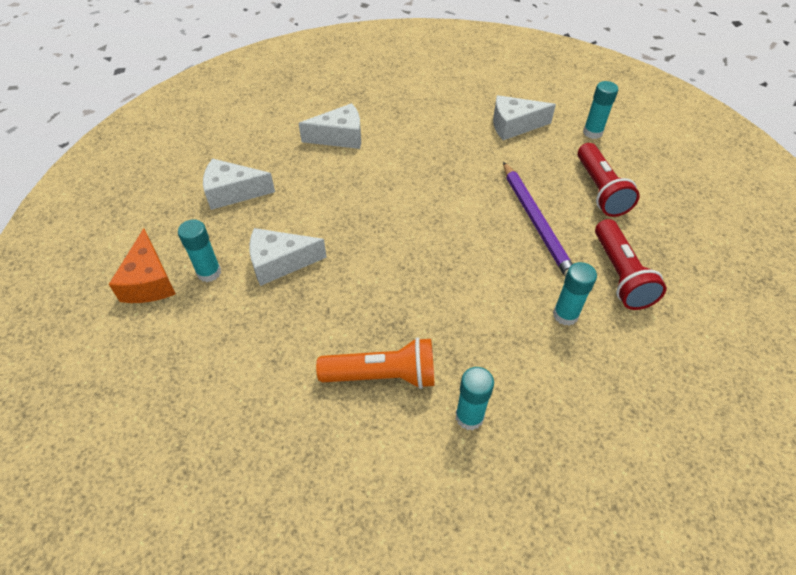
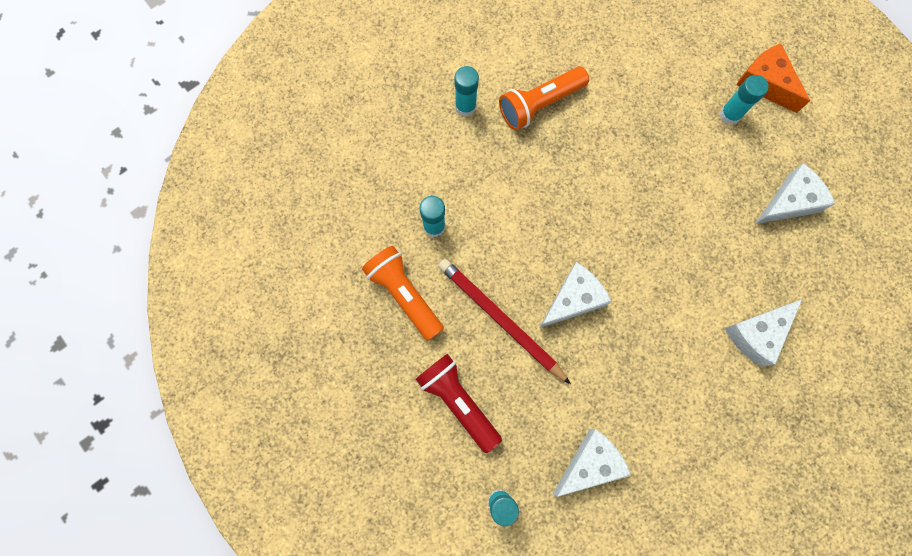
camera: 150 degrees right, 25 degrees up
white cheese [249,228,327,286] -> white cheese moved to [539,262,611,328]
purple pencil [503,162,573,277] -> red pencil [438,259,571,384]
red flashlight [595,219,666,310] -> orange flashlight [362,246,444,341]

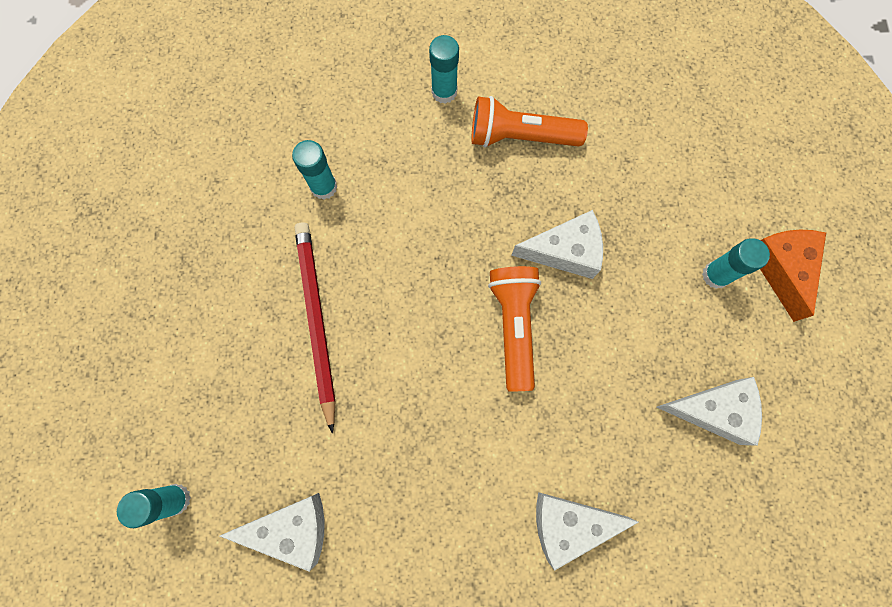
camera: 35 degrees right, 0 degrees up
orange flashlight [362,246,444,341] -> orange flashlight moved to [488,266,541,391]
red flashlight [415,354,502,453] -> none
white cheese [539,262,611,328] -> white cheese moved to [511,210,603,279]

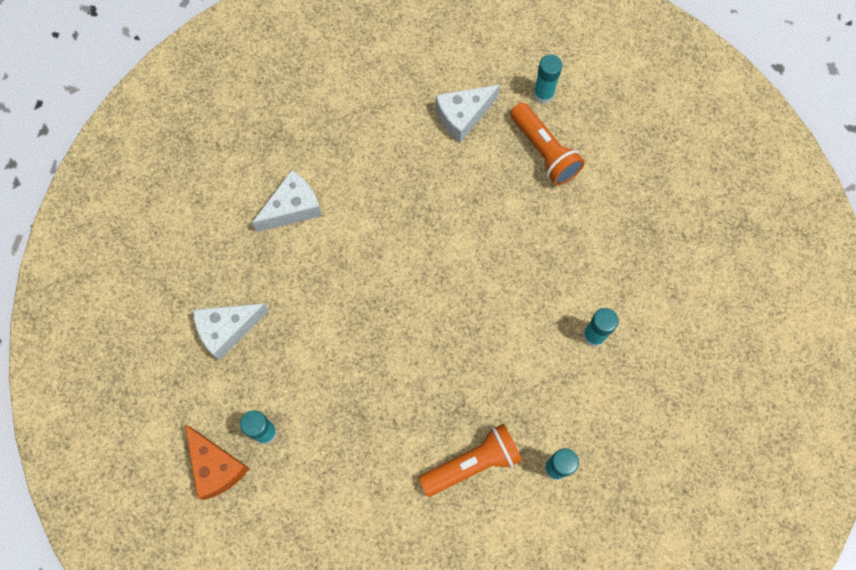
camera: 150 degrees right, 5 degrees down
red pencil [295,222,336,433] -> none
orange flashlight [488,266,541,391] -> orange flashlight moved to [510,102,585,185]
white cheese [511,210,603,279] -> none

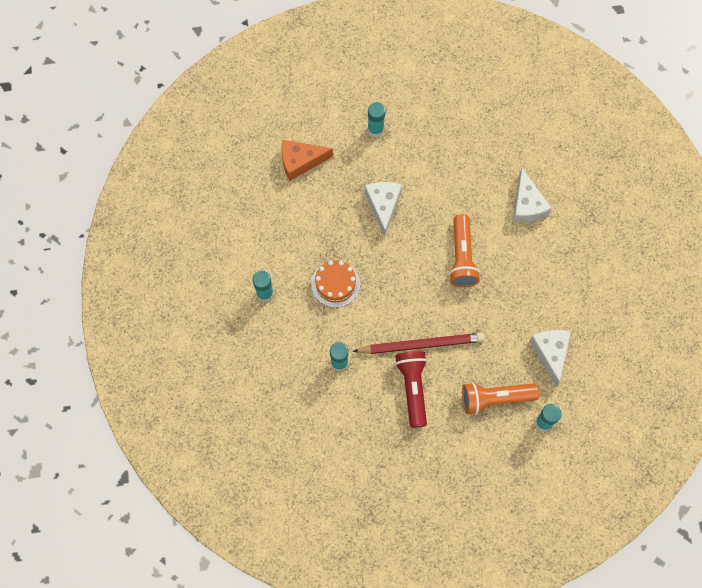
camera: 115 degrees right, 0 degrees up
orange cheese [185,424,250,500] -> orange cheese moved to [281,140,333,181]
white cheese [193,303,269,361] -> white cheese moved to [364,182,402,237]
orange flashlight [419,424,522,497] -> orange flashlight moved to [449,214,480,287]
none -> orange cake [311,260,360,308]
none -> red pencil [352,333,485,354]
none -> red flashlight [395,351,427,428]

